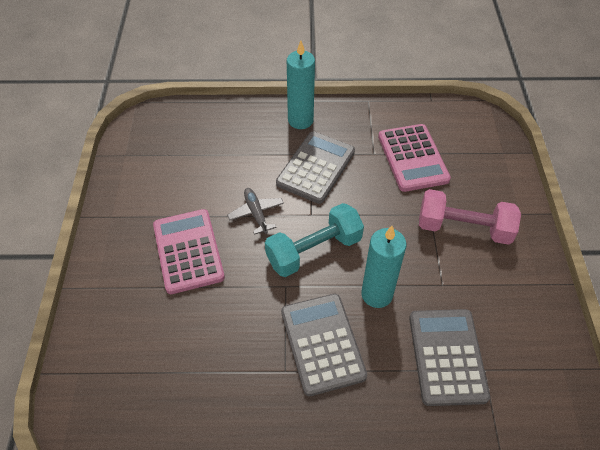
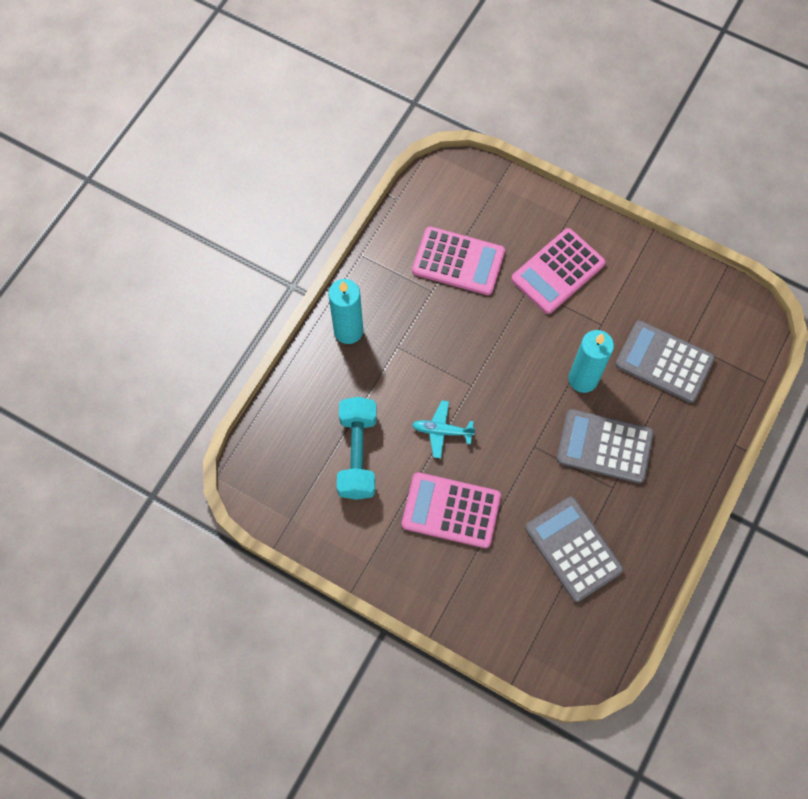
camera: 60 degrees left, 15 degrees up
grey plane [227,188,284,235] -> turquoise plane [412,400,476,458]
turquoise dumbbell [265,203,364,277] -> turquoise dumbbell moved to [337,397,377,500]
grey calculator [276,131,355,204] -> grey calculator moved to [525,497,624,602]
pink dumbbell [419,189,521,245] -> pink calculator [511,228,605,314]

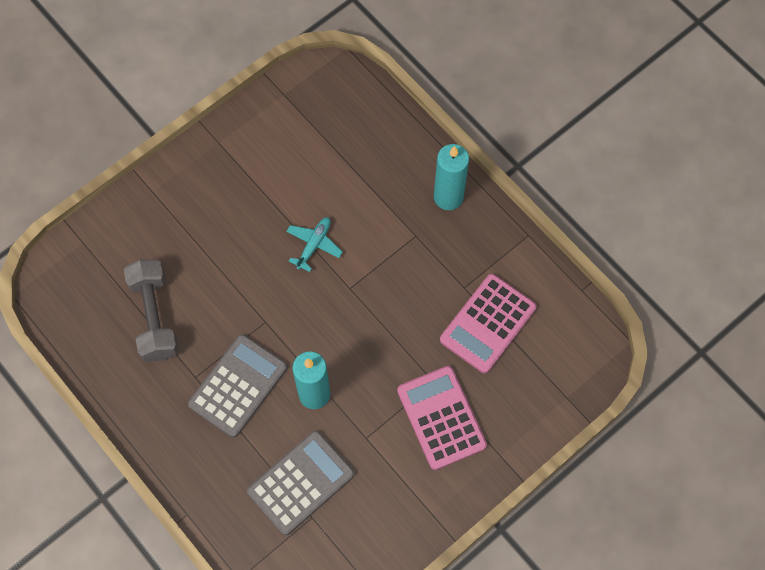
camera: 110 degrees right, 0 degrees up
turquoise dumbbell [337,397,377,500] -> none
pink calculator [402,472,501,548] -> none
grey calculator [525,497,624,602] -> grey dumbbell [124,259,179,362]

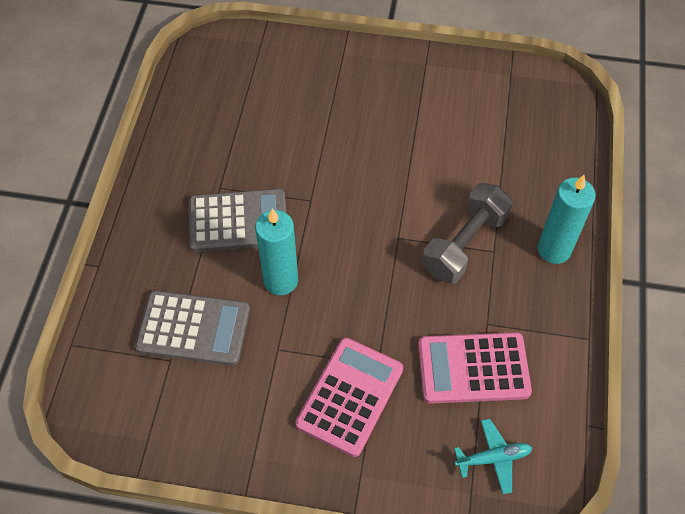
camera: 50 degrees right, 10 degrees down
grey dumbbell [124,259,179,362] -> grey dumbbell moved to [422,183,513,284]
turquoise plane [286,217,343,272] -> turquoise plane moved to [454,419,532,494]

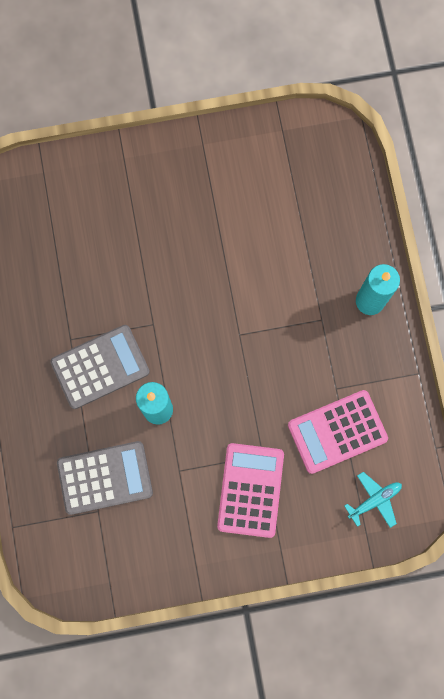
camera: 20 degrees left, 20 degrees up
grey dumbbell [422,183,513,284] -> none

